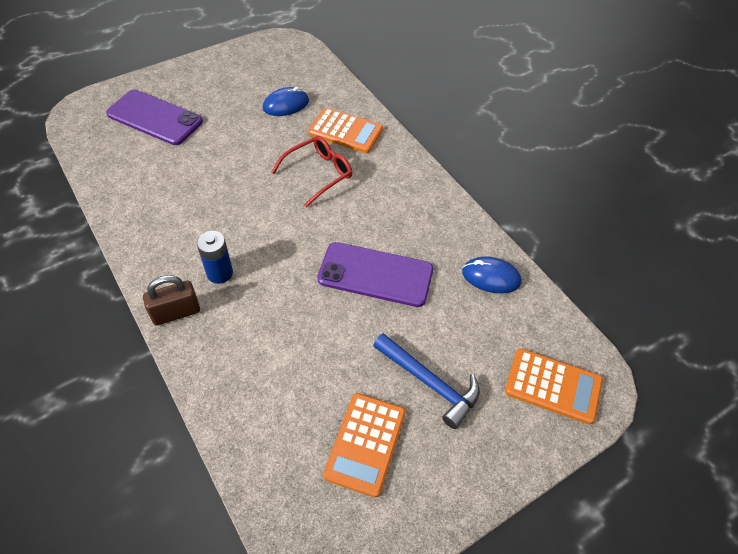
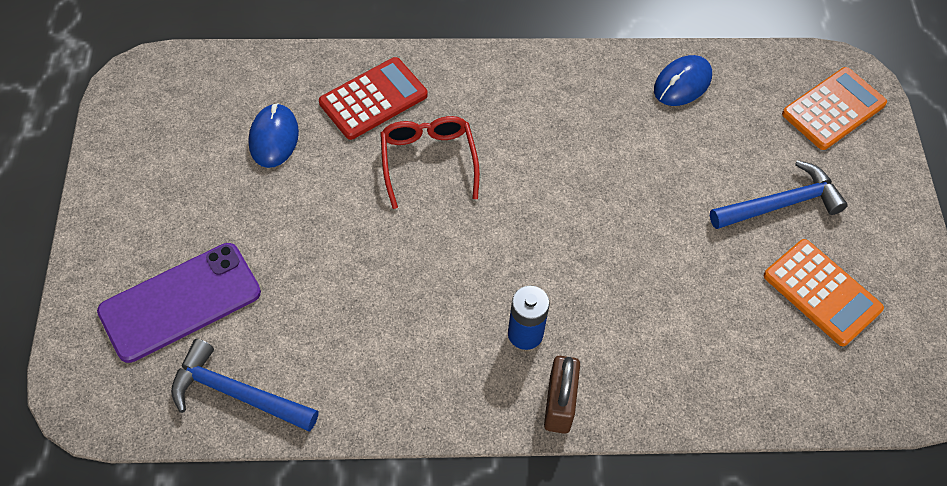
camera: 60 degrees left, 5 degrees up
orange calculator [308,108,383,153] -> red calculator [319,57,428,140]
purple phone [317,242,433,307] -> none
none -> blue hammer [171,339,319,432]

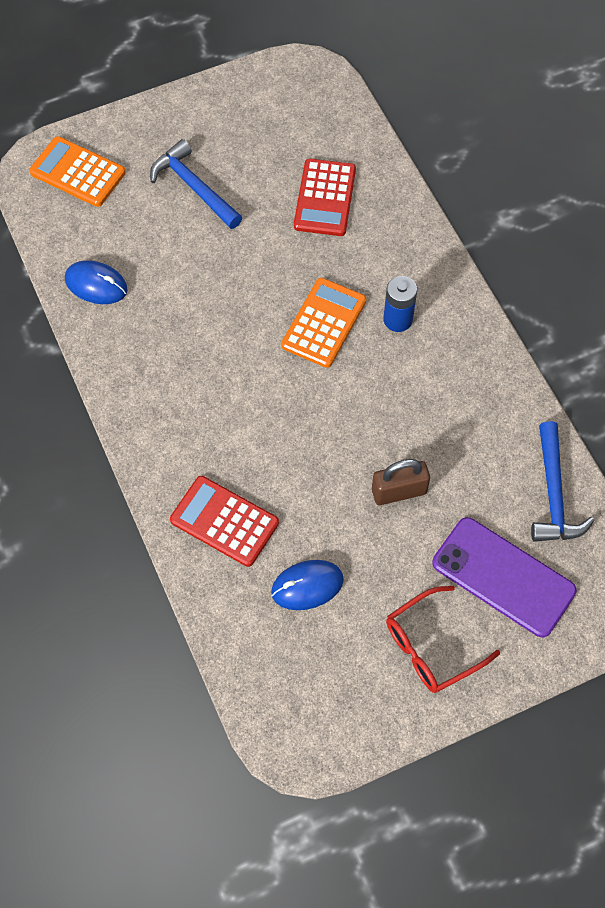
camera: 110 degrees left, 5 degrees up
red glasses [380,116,480,209] -> red glasses moved to [386,586,500,693]
brown padlock [544,356,580,434] -> brown padlock moved to [372,459,430,505]
orange calculator [764,239,884,346] -> orange calculator moved to [281,278,366,368]
none -> red calculator [294,159,356,236]

